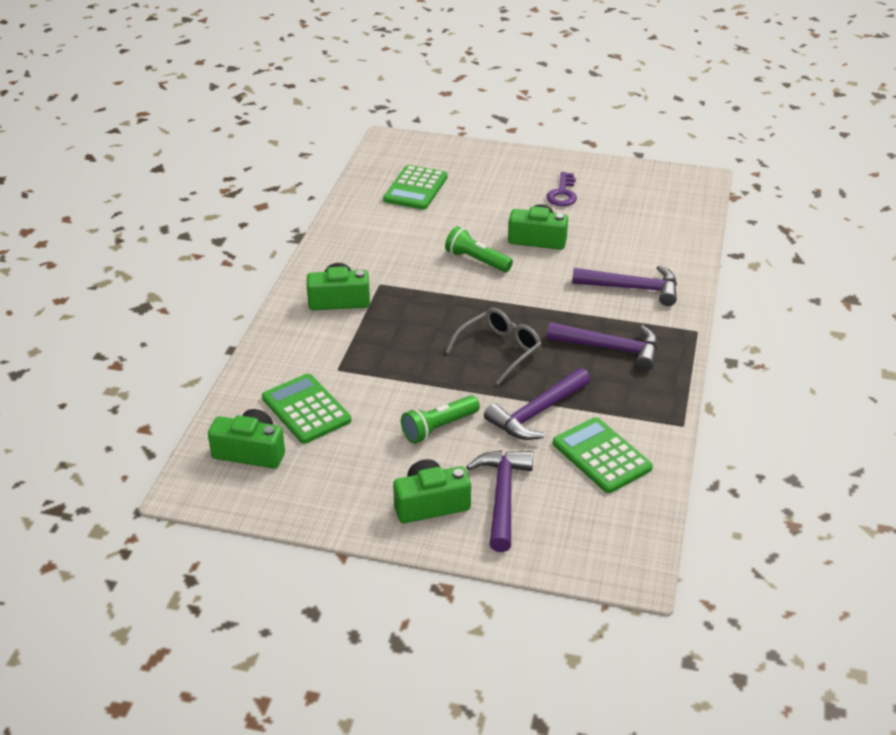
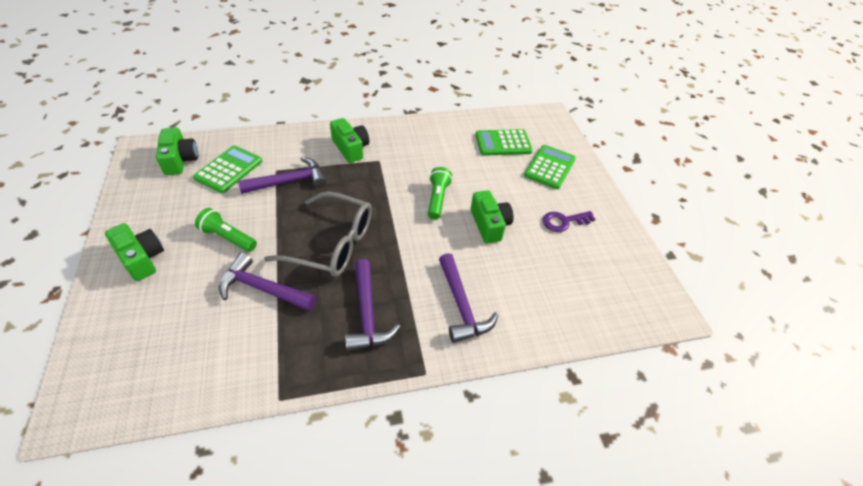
camera: 60 degrees right, 10 degrees up
grey glasses [446,308,542,385] -> grey glasses [264,192,372,277], size x1.50
purple hammer [466,450,533,552] -> purple hammer moved to [238,157,326,194]
green calculator [553,417,653,493] -> green calculator moved to [524,145,576,189]

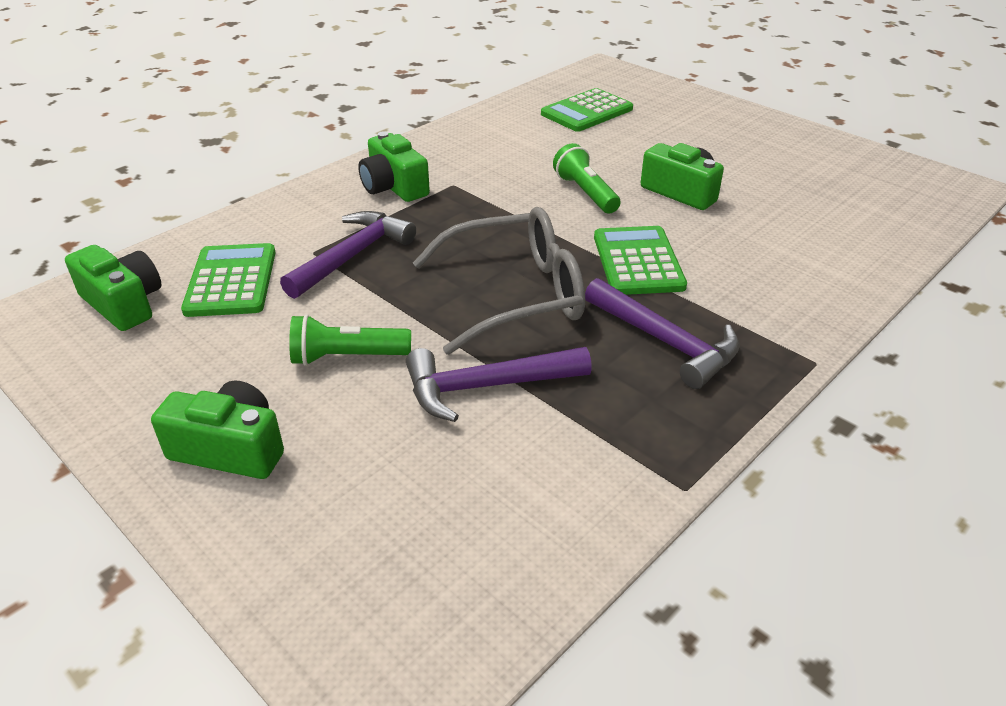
camera: 30 degrees left, 10 degrees down
green camera [330,118,369,163] -> green camera turned 150 degrees counterclockwise [358,132,430,202]
purple hammer [439,253,498,343] -> none
green calculator [524,145,576,189] -> green calculator moved to [594,226,687,295]
purple key [543,211,595,232] -> none

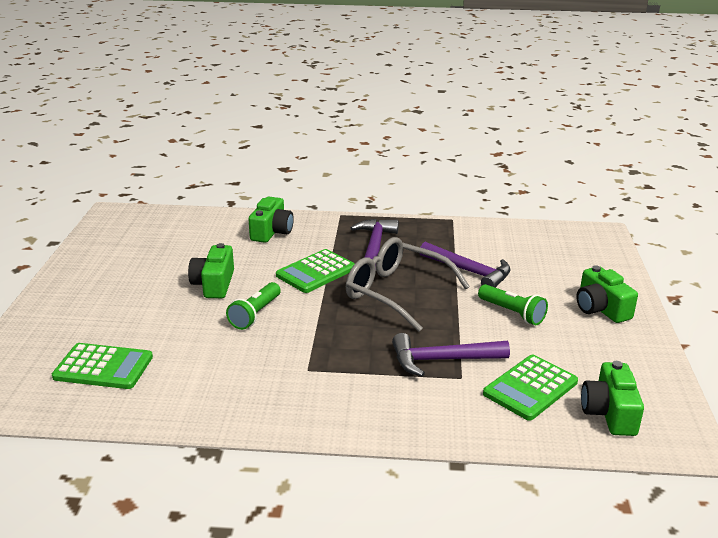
camera: 130 degrees left, 10 degrees down
green camera [358,132,430,202] -> green camera moved to [249,197,294,243]

